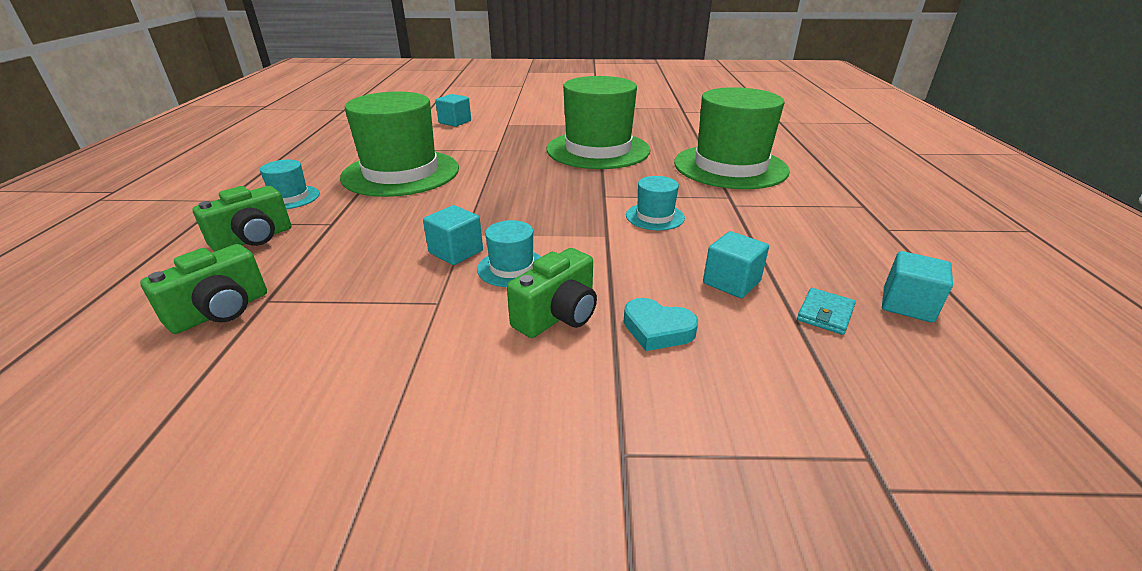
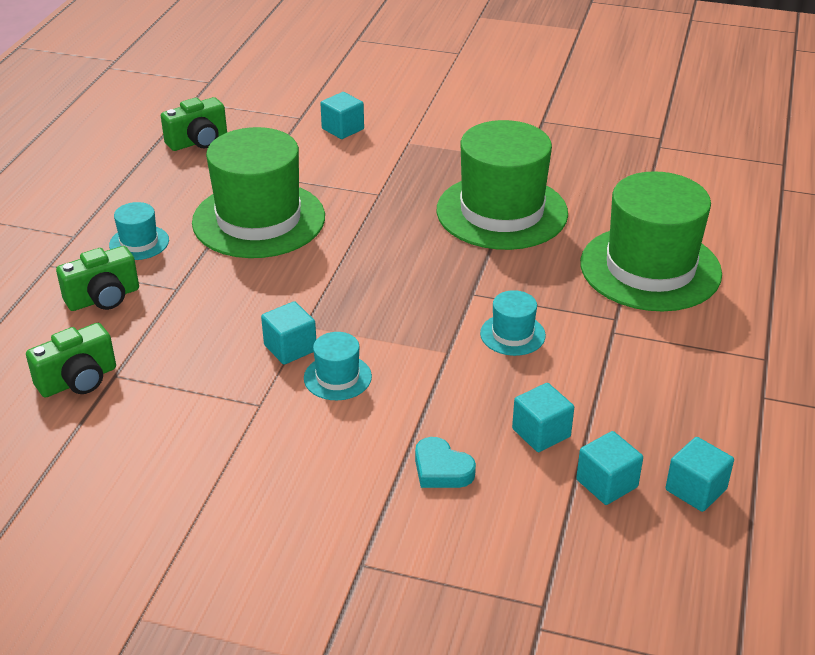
camera: 15 degrees right, 5 degrees up
green camera [507,248,597,338] -> green camera moved to [161,97,227,151]
turquoise wallet [797,288,856,335] -> turquoise cube [576,431,643,505]

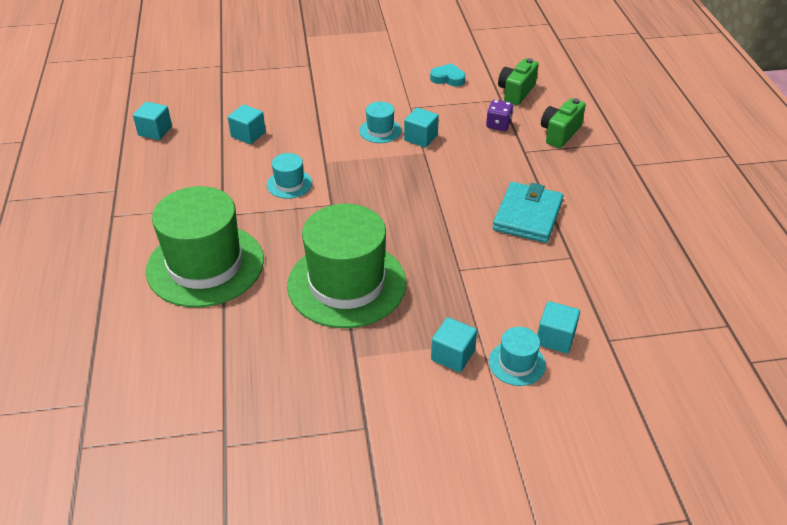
camera: 155 degrees right, 5 degrees up
turquoise hat [109,202,169,260] -> turquoise hat moved to [489,327,546,386]
green camera [161,97,227,151] -> none
green hat [192,127,325,258] -> turquoise wallet [493,182,563,243]
turquoise heart [415,437,476,488] -> turquoise heart moved to [430,63,465,87]
turquoise cube [576,431,643,505] -> turquoise cube moved to [431,317,477,372]
none -> purple dice [486,100,514,131]

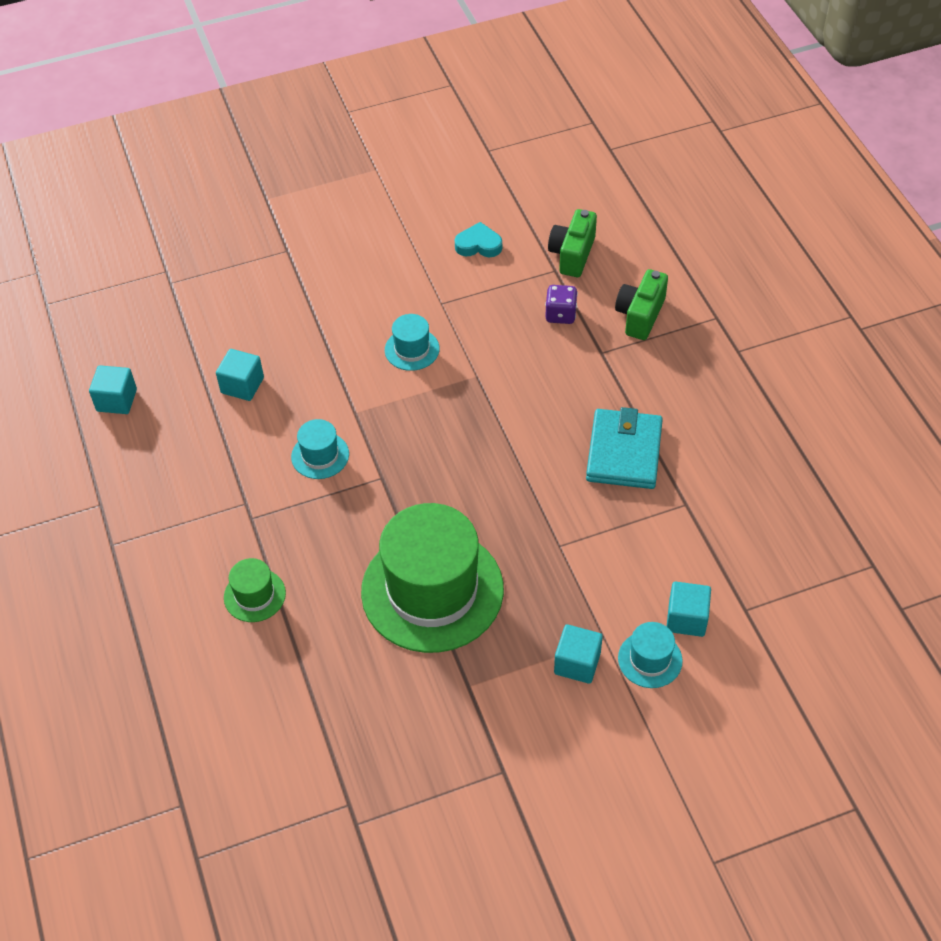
camera: 10 degrees left, 10 degrees up
green hat [146,186,264,308] -> green hat [224,558,286,622], size x0.43
turquoise cube [404,108,439,147] -> none

